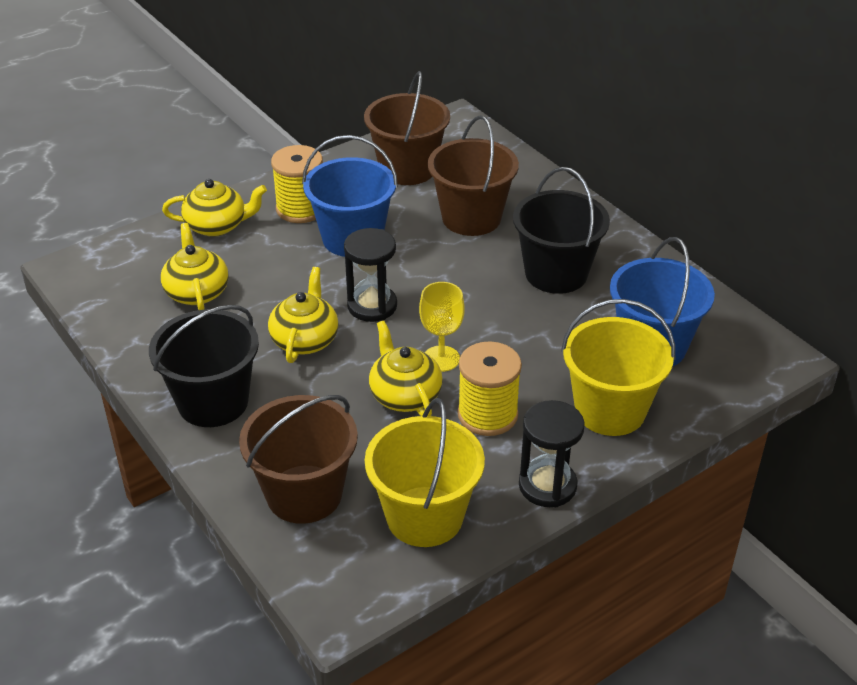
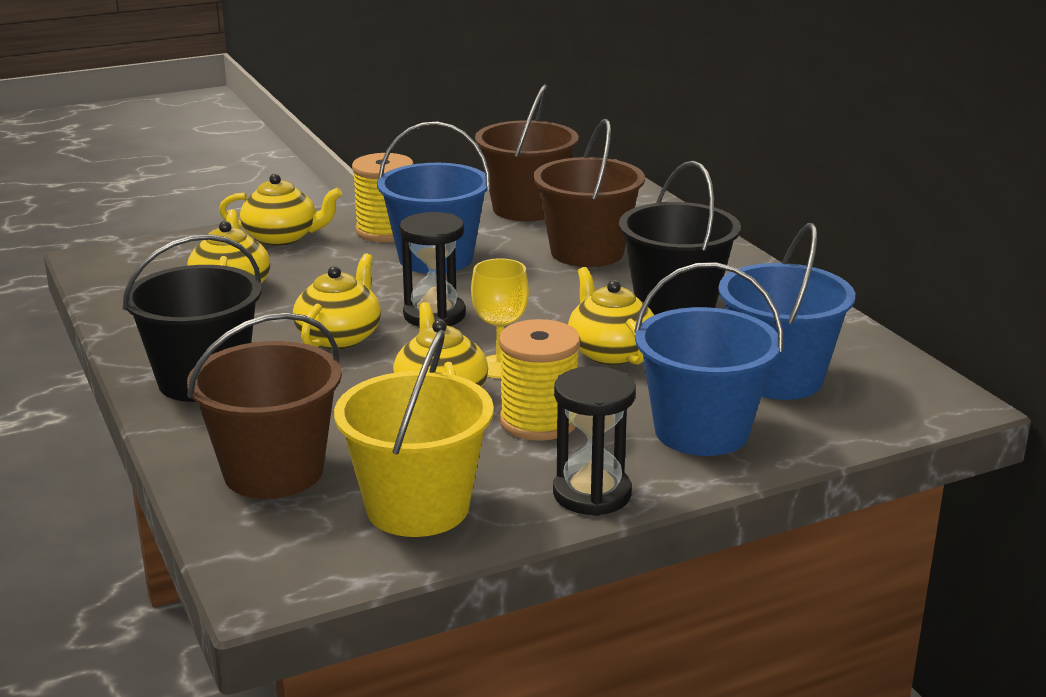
camera: 10 degrees right, 15 degrees down
yellow bucket [561,299,675,436] -> blue bucket [634,262,783,456]
none -> yellow teapot [568,267,654,365]

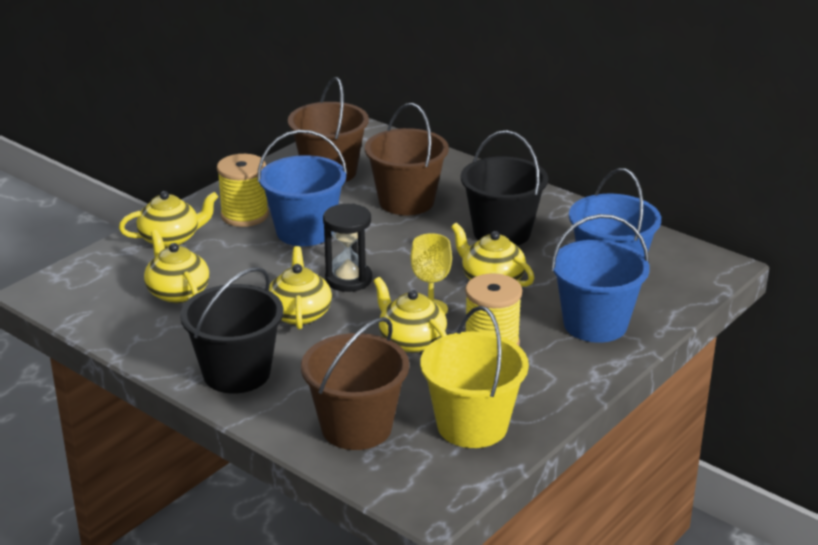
camera: 25 degrees left, 5 degrees up
black hourglass [553,366,636,516] -> none

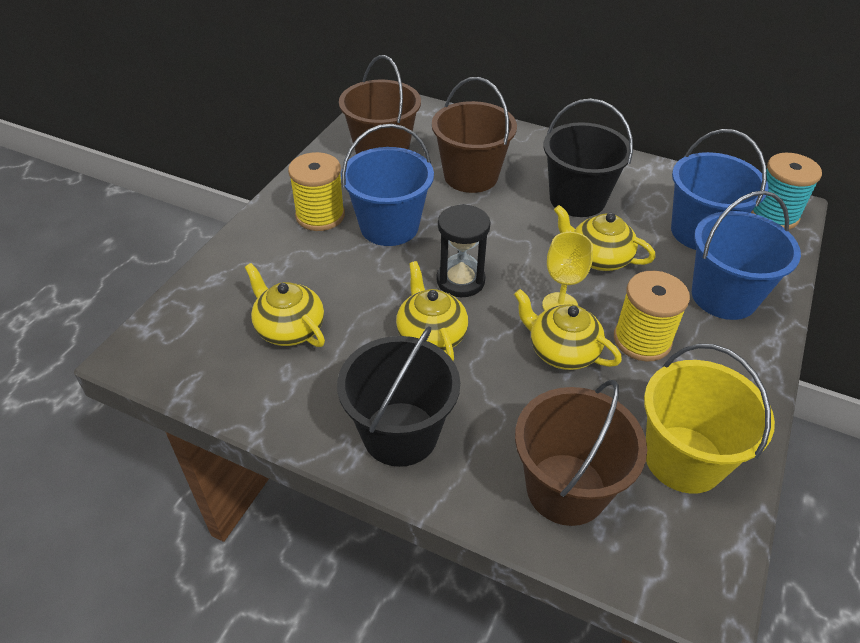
camera: 15 degrees left, 15 degrees up
yellow teapot [119,191,218,248] -> none
none -> turquoise spool [751,153,822,229]

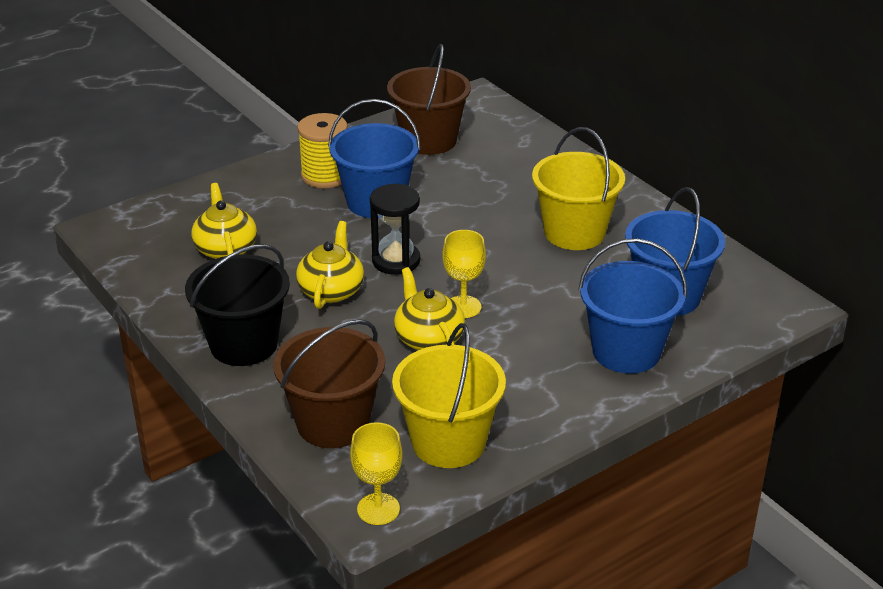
camera: 30 degrees right, 10 degrees down
brown bucket [432,77,517,193] -> none
black bucket [543,98,633,217] -> yellow bucket [532,127,625,250]
yellow teapot [554,205,655,271] -> none
yellow spool [614,271,690,362] -> none
turquoise spool [751,153,822,229] -> none
none -> yellow goblet [350,422,403,525]

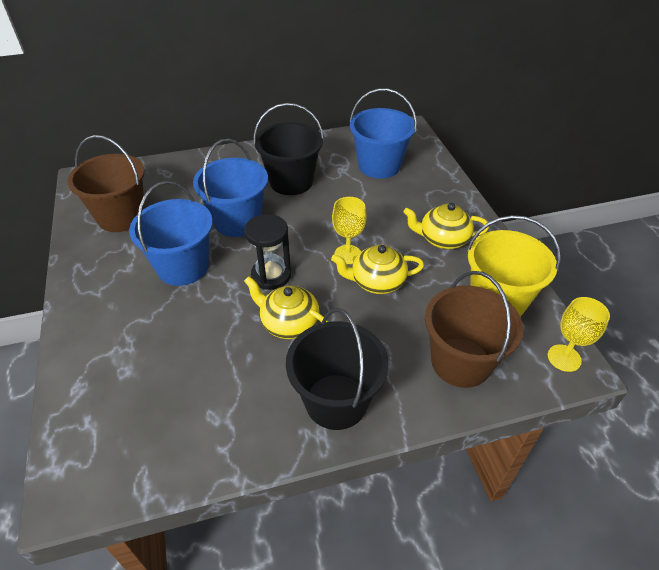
camera: 70 degrees left, 10 degrees up
yellow teapot [192,183,257,259] -> yellow teapot moved to [403,203,489,249]
yellow spool [298,113,347,188] -> none
yellow bucket [532,127,625,250] -> black bucket [253,103,324,195]
blue bucket [578,238,687,373] -> blue bucket moved to [193,139,268,237]

